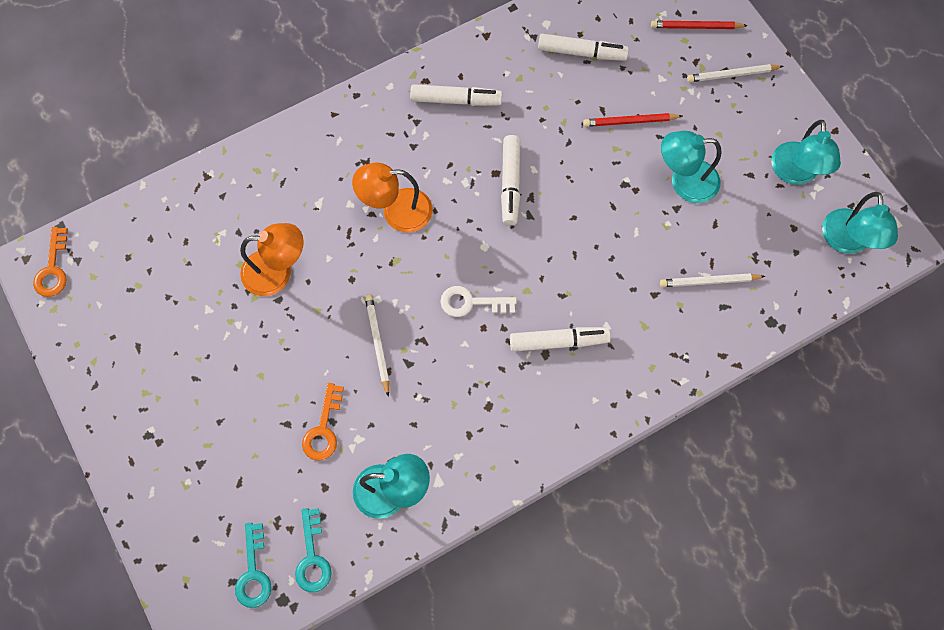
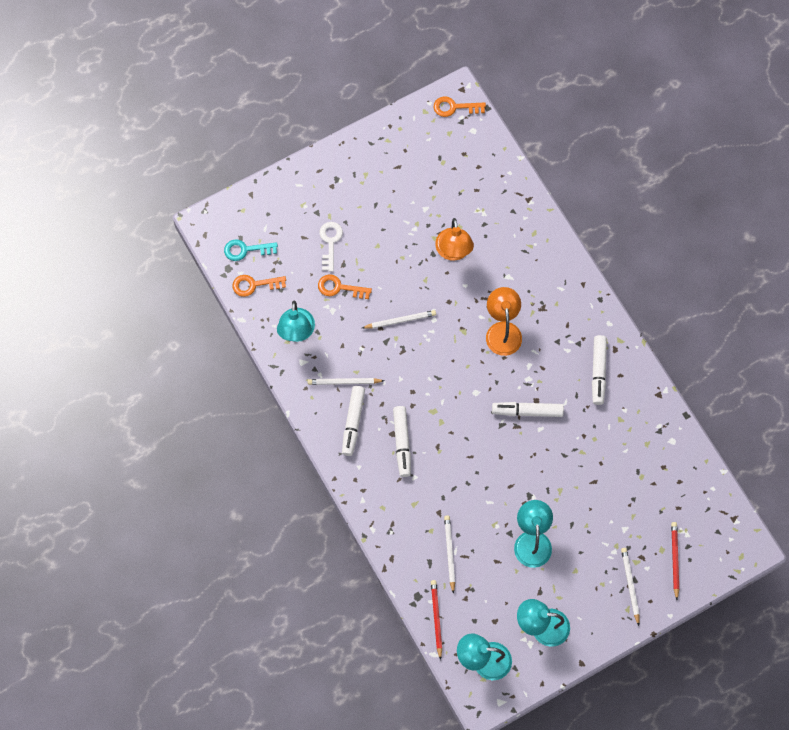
camera: 90 degrees right, 0 degrees up
turquoise key [295,508,332,592] -> orange key [233,275,286,297]
white key [440,286,517,317] -> white key moved to [320,222,343,272]
white marker [538,34,629,61] -> white marker moved to [342,386,365,456]
red pencil [583,113,682,127] -> red pencil moved to [431,580,442,660]
none -> white pencil [308,378,384,385]

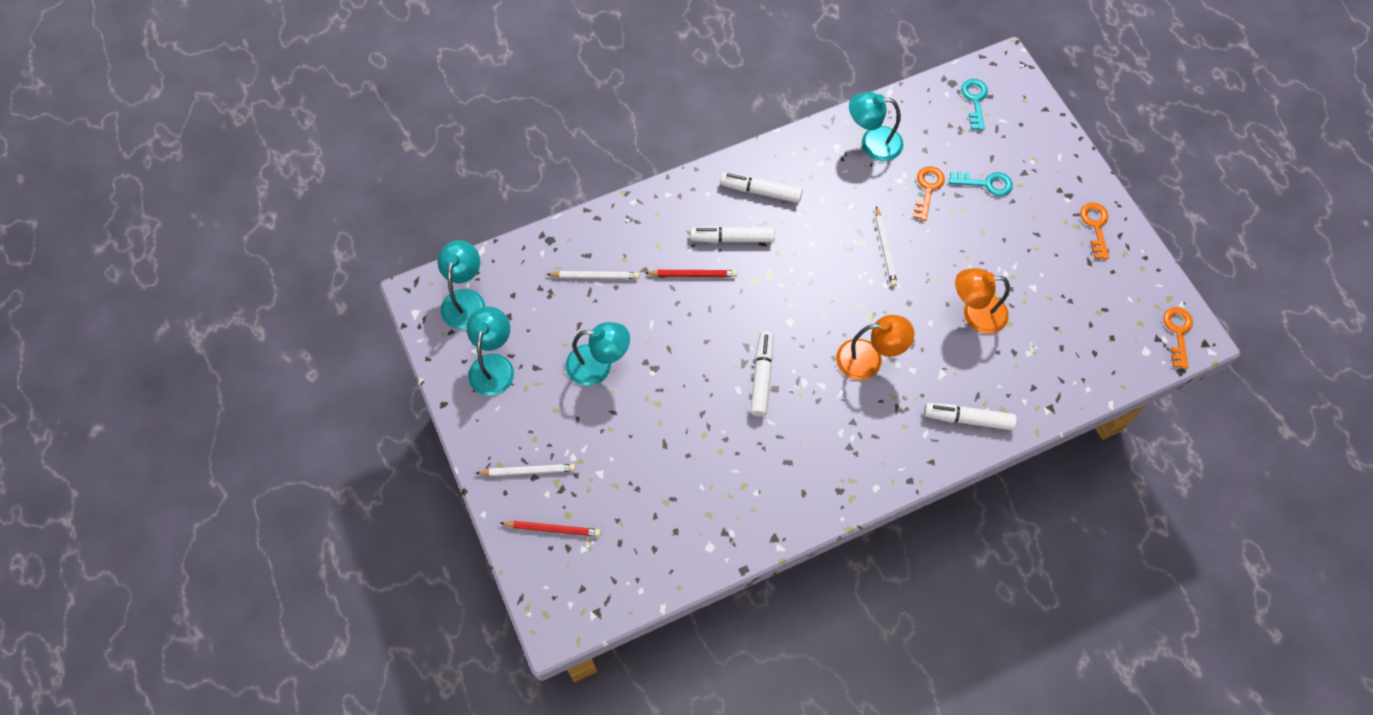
camera: 95 degrees right, 5 degrees down
orange key [233,275,286,297] -> orange key moved to [1080,202,1109,260]
white pencil [308,378,384,385] -> none
white key [320,222,343,272] -> turquoise key [949,171,1013,196]
red pencil [431,580,442,660] -> red pencil moved to [645,270,737,277]
white marker [592,335,607,405] -> white marker moved to [924,403,1017,430]

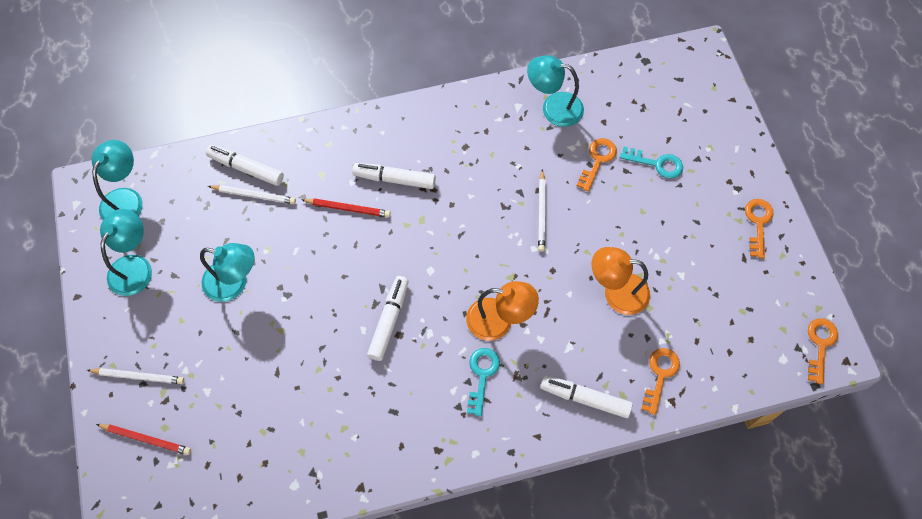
camera: 10 degrees right, 0 degrees up
white marker [720,173,803,203] -> white marker moved to [206,145,284,186]
turquoise key [961,79,988,130] -> turquoise key moved to [467,348,500,417]
none -> orange key [641,348,680,415]

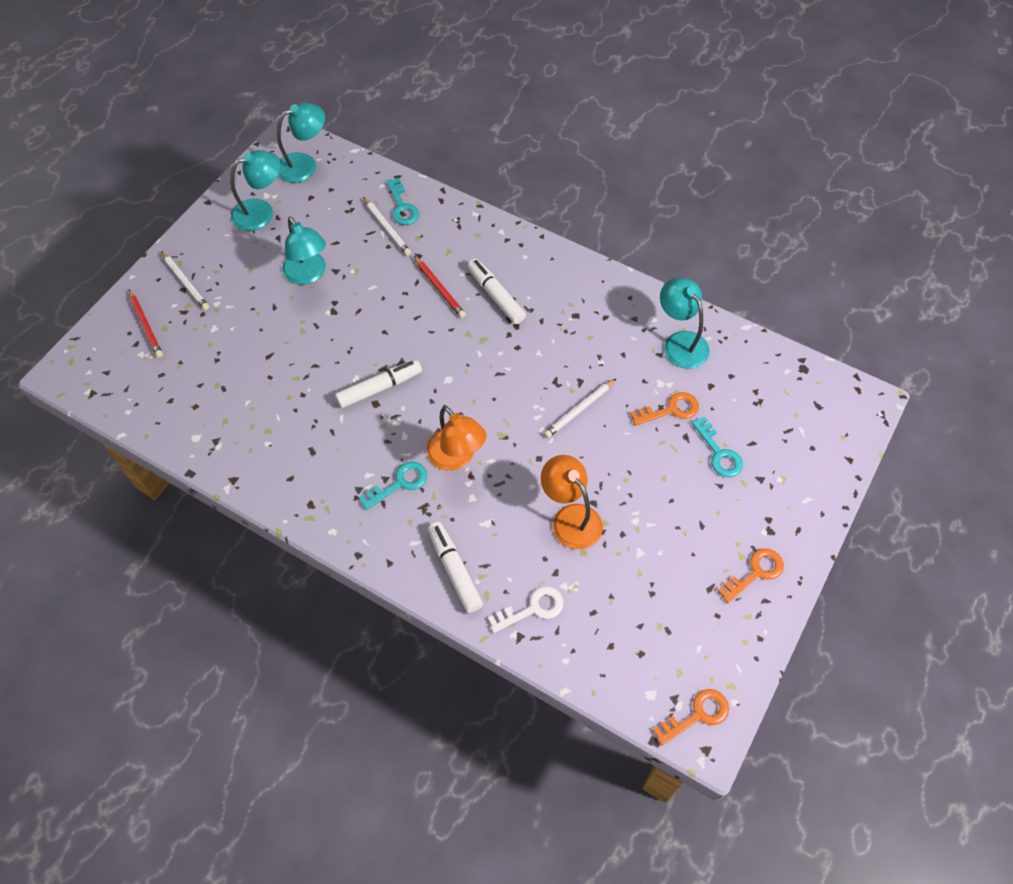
camera: 45 degrees right, 5 degrees down
white marker [206,145,284,186] -> turquoise key [386,178,419,225]
orange key [641,348,680,415] -> white key [488,586,563,633]

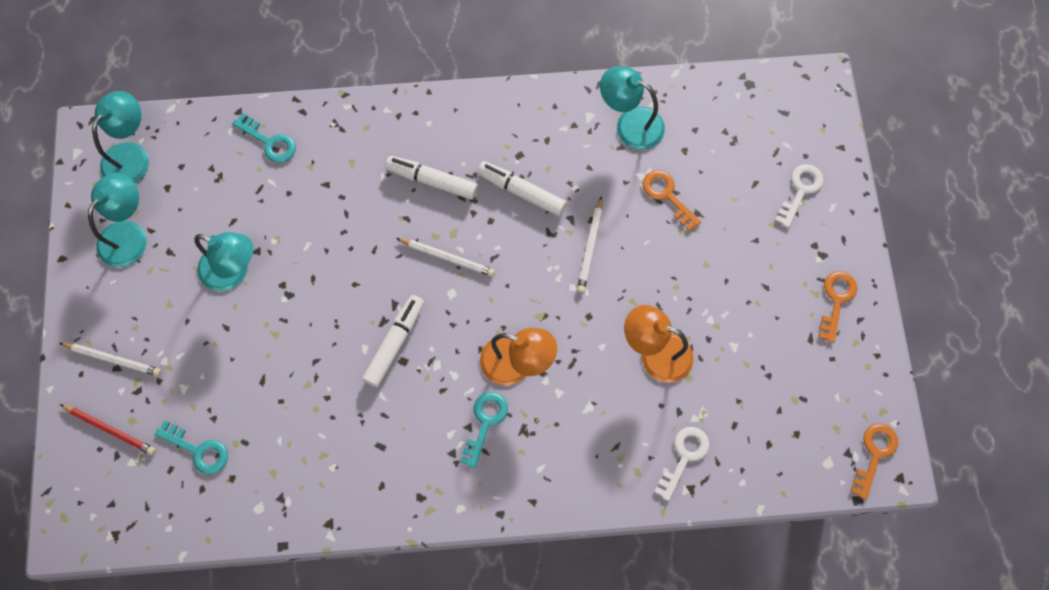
camera: 35 degrees left, 10 degrees up
white pencil [363,197,411,256] -> white pencil moved to [396,238,495,277]
red pencil [414,256,466,318] -> none
white marker [428,522,483,613] -> white marker moved to [477,161,567,216]
orange key [630,392,699,426] -> orange key turned 75 degrees counterclockwise [643,170,701,231]
turquoise key [691,416,743,477] -> turquoise key moved to [155,420,228,475]
none -> white key [775,164,823,228]

